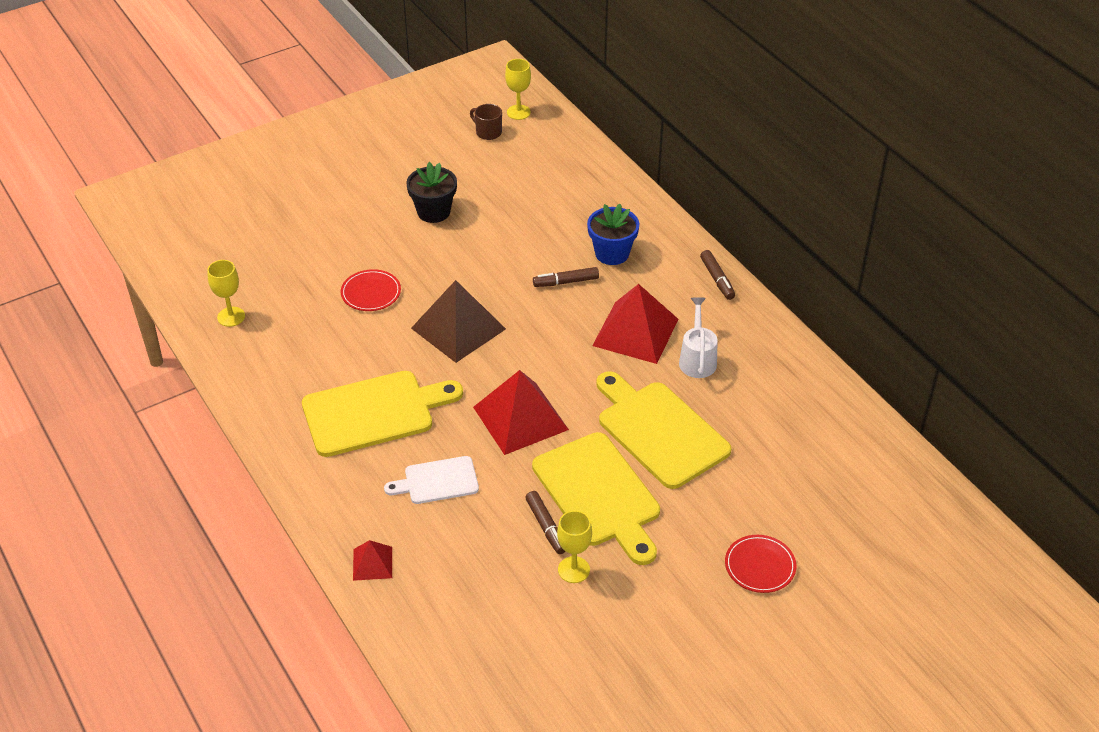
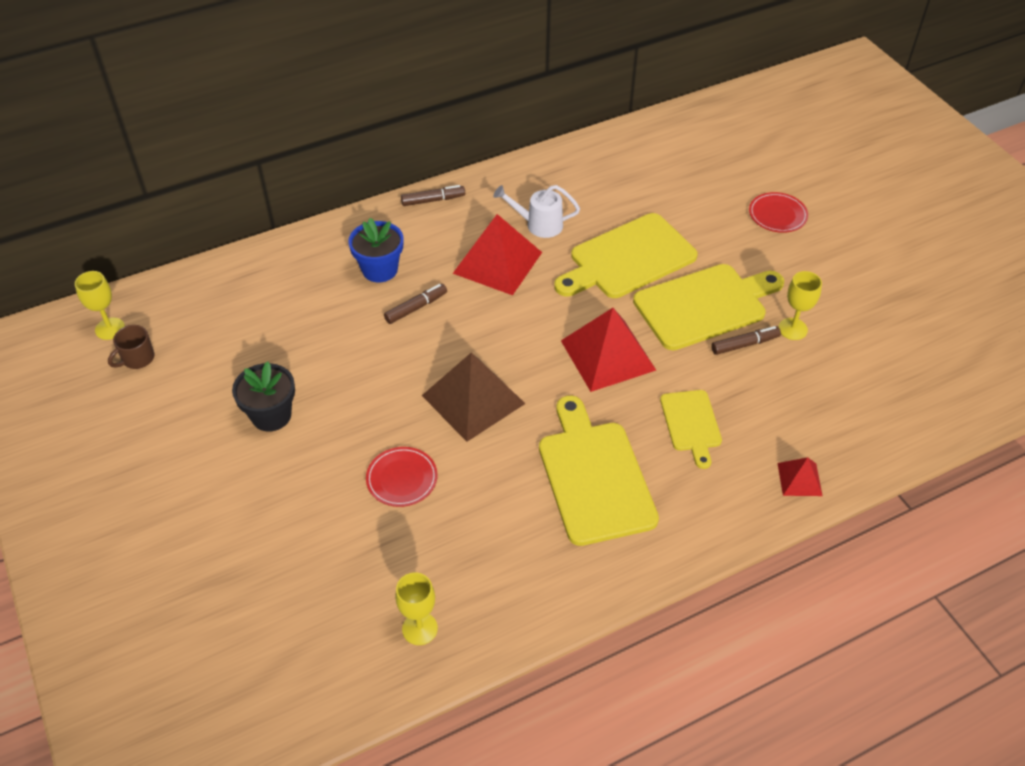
camera: 85 degrees left, 5 degrees up
white cutting board [384,456,479,504] -> yellow cutting board [660,390,722,469]
brown marker [533,267,599,287] -> brown marker turned 120 degrees counterclockwise [384,284,447,324]

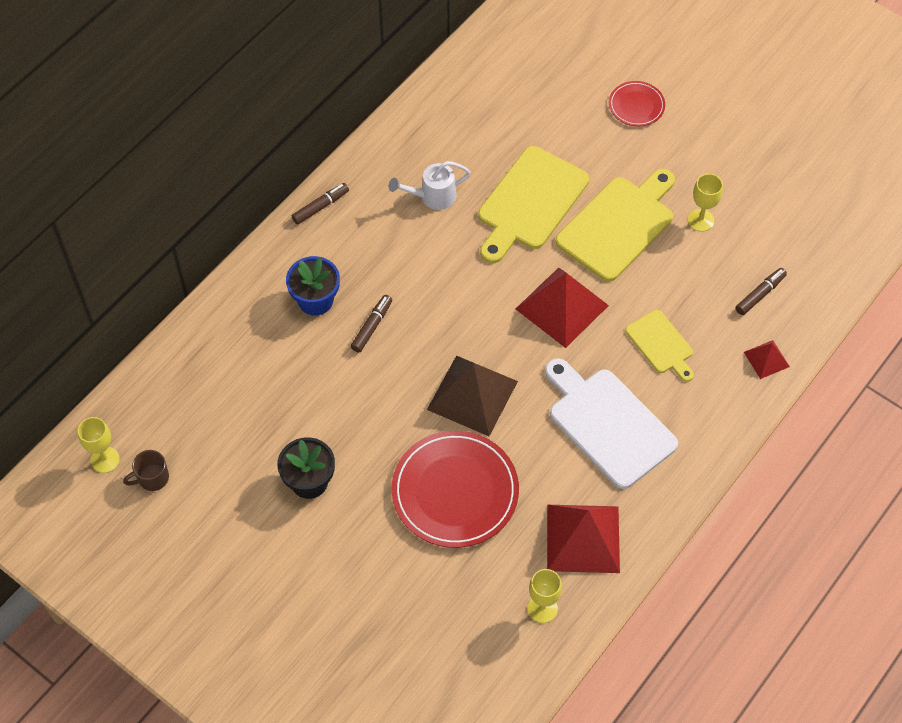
camera: 25 degrees left, 10 degrees up
brown mug [108,325,154,369] -> brown mug turned 45 degrees clockwise [123,450,169,491]
red plate [366,447,438,507] -> red plate [392,431,519,548], size x1.97
red pyramid [453,214,542,295] -> red pyramid moved to [547,505,620,573]
yellow cutting board [539,396,659,546] -> white cutting board [545,358,678,489]
brown marker [711,326,781,355] -> brown marker moved to [735,268,787,315]

